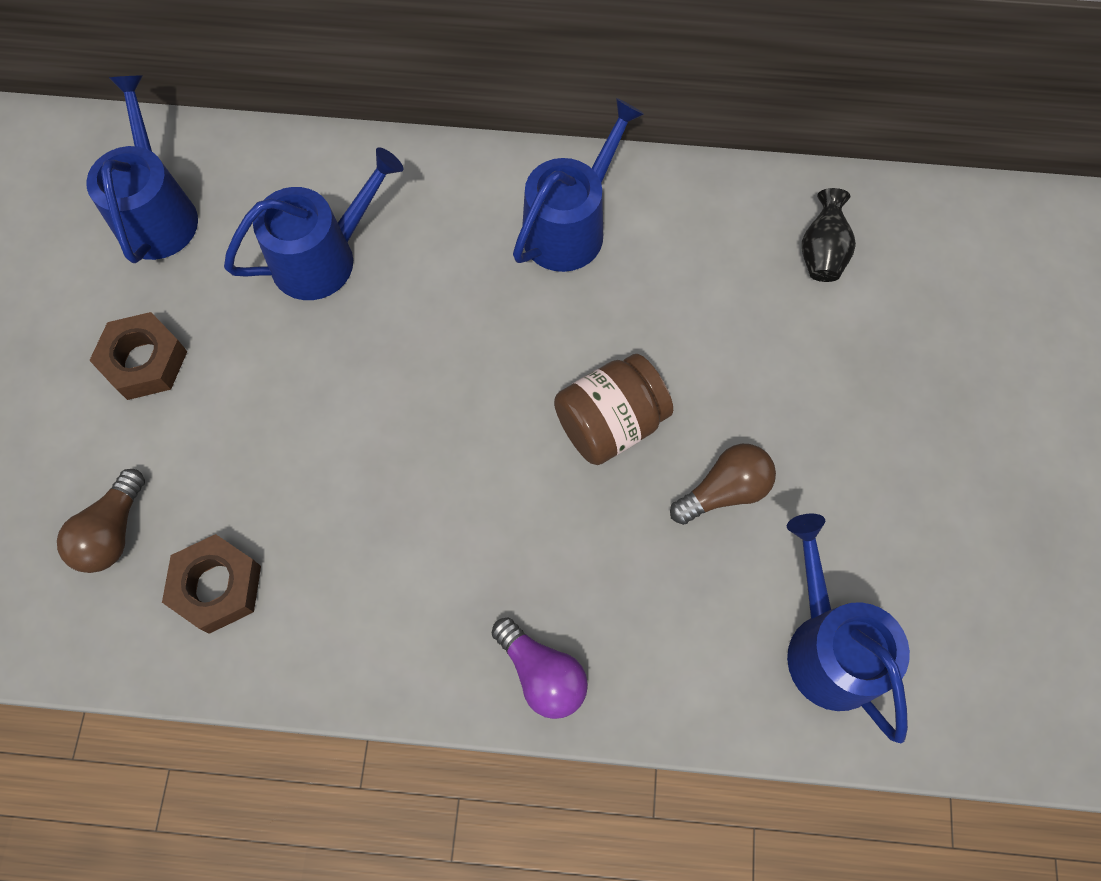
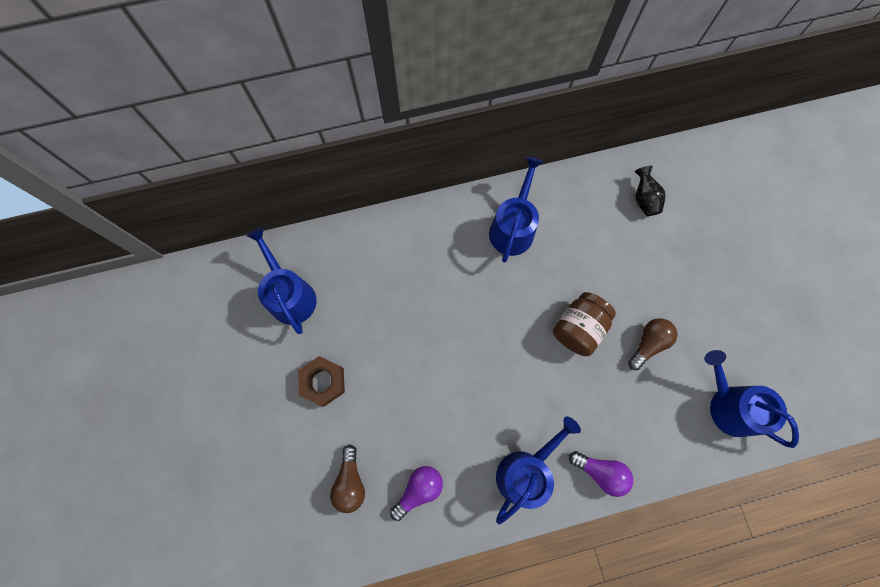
camera: 20 degrees left, 5 degrees up
brown nut [162,534,261,634] -> purple light bulb [390,466,443,521]
blue watering can [224,147,403,300] -> blue watering can moved to [496,417,581,524]

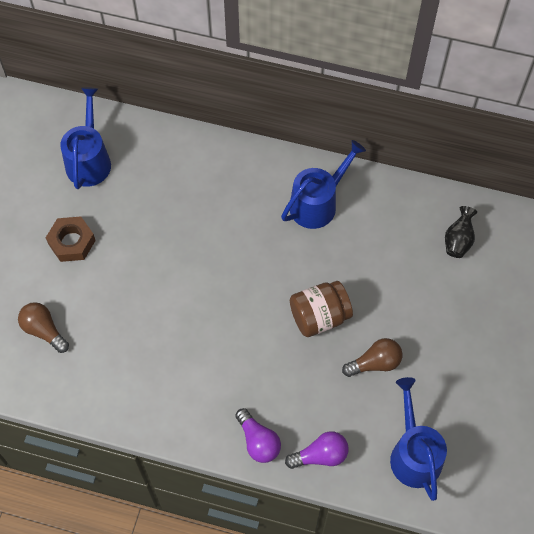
camera: 30 degrees right, 10 degrees down
brown light bulb [330,445,365,513] -> brown light bulb turned 105 degrees clockwise [18,302,69,353]
purple light bulb [390,466,443,521] -> purple light bulb moved to [285,431,349,469]
blue watering can [496,417,581,524] -> none

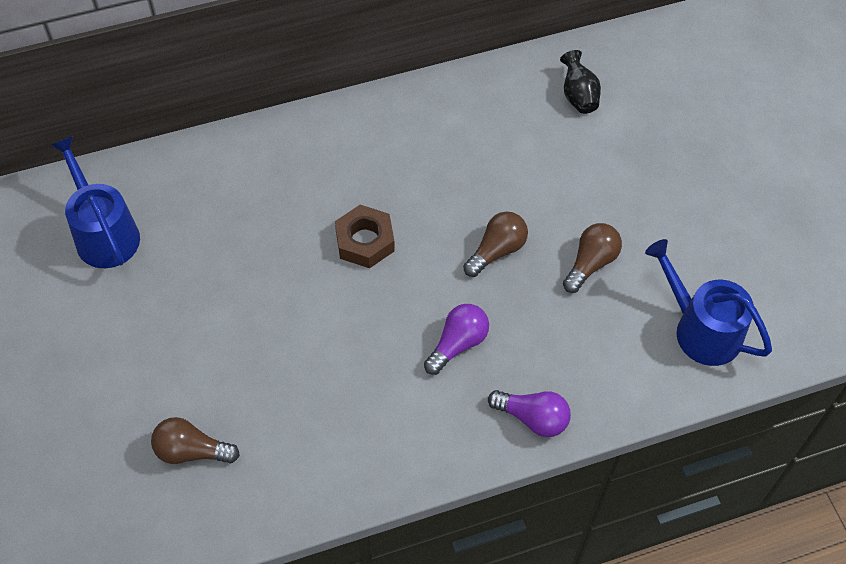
camera: 35 degrees left, 5 degrees down
brown nut [46,216,96,262] -> brown nut moved to [335,205,395,268]
blue watering can [281,140,366,229] -> none
purple light bulb [285,431,349,469] -> purple light bulb moved to [424,304,489,375]
brown jar [290,281,353,337] -> brown light bulb [463,212,528,277]

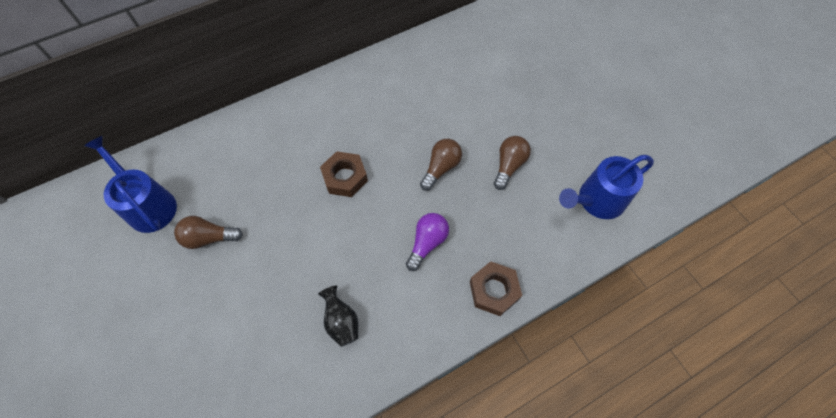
camera: 10 degrees left, 5 degrees up
brown light bulb [151,417,240,464] -> brown light bulb moved to [174,216,243,249]
purple light bulb [488,390,571,437] -> brown nut [470,261,522,316]
black vase [560,50,601,114] -> black vase moved to [318,285,358,347]
blue watering can [645,239,772,366] -> blue watering can turned 60 degrees counterclockwise [559,155,654,219]

